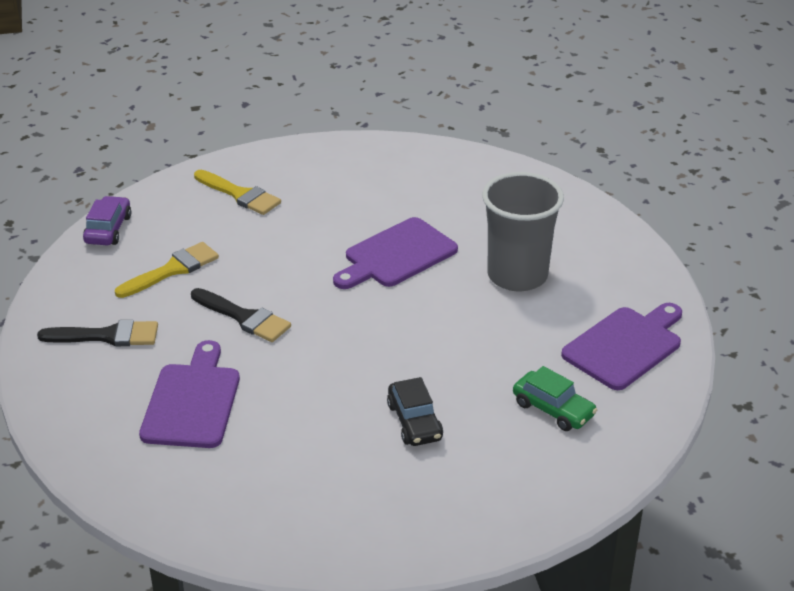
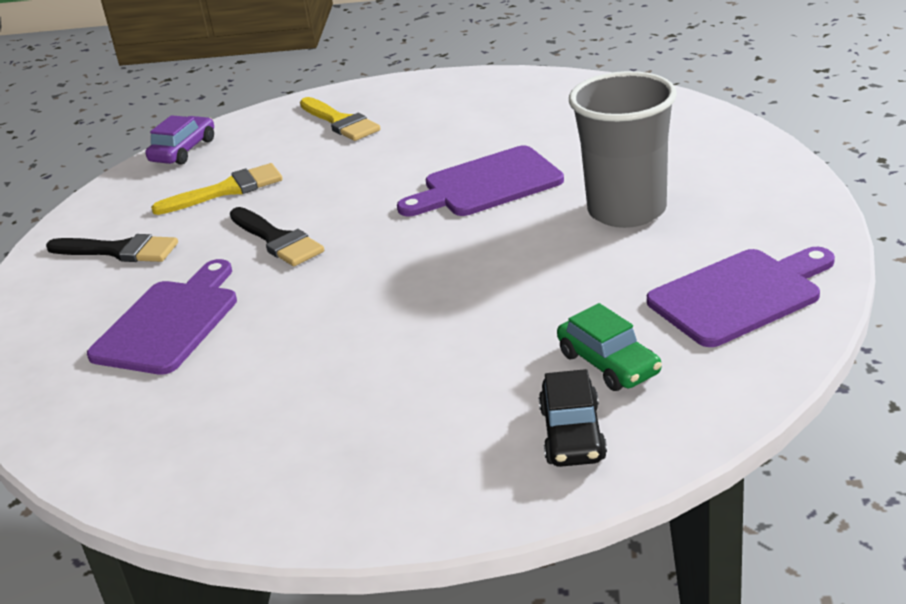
camera: 20 degrees right, 5 degrees down
black car [387,377,443,446] -> black car moved to [539,369,607,467]

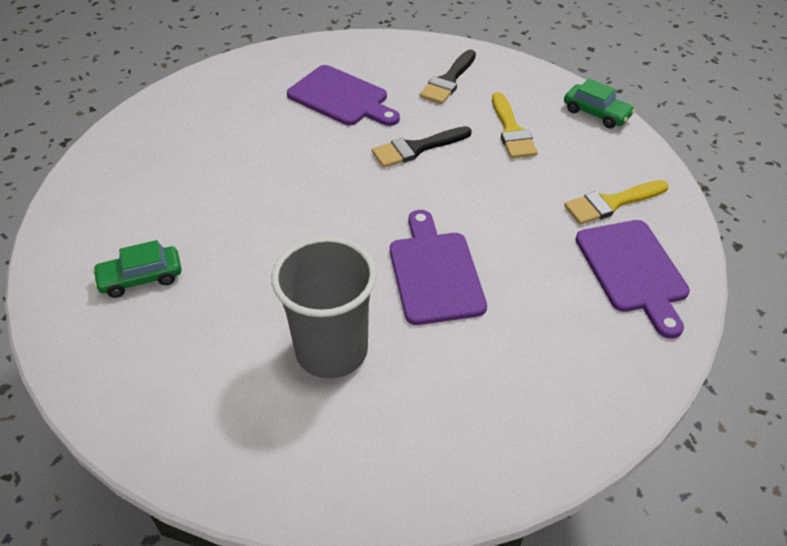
camera: 100 degrees right, 15 degrees up
purple car [145,115,214,165] -> green car [564,78,635,129]
black car [539,369,607,467] -> none
purple cutting board [647,247,835,347] -> purple cutting board moved to [575,220,690,339]

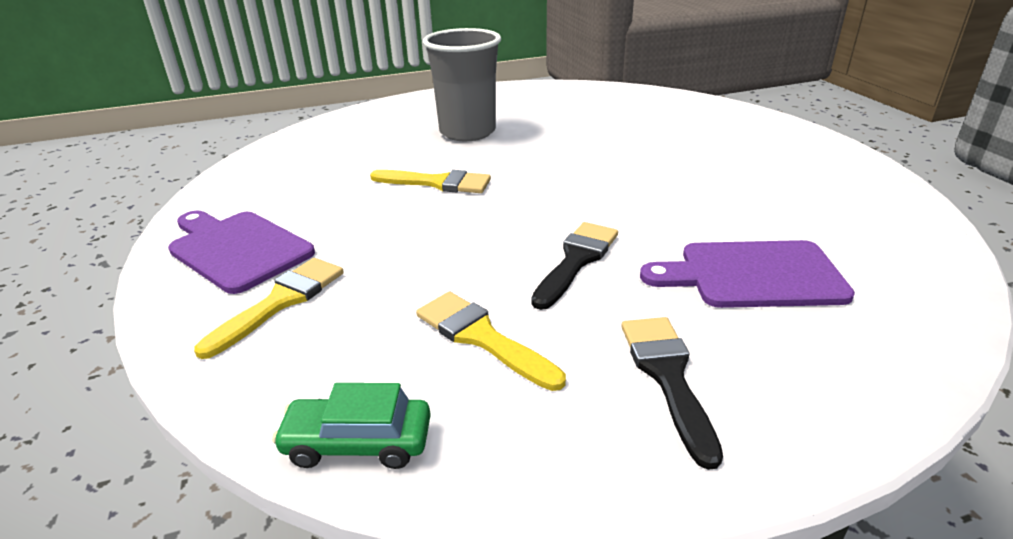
camera: 145 degrees right, 15 degrees down
green car [92,240,182,298] -> none
purple cutting board [390,210,487,325] -> yellow brush [370,170,491,193]

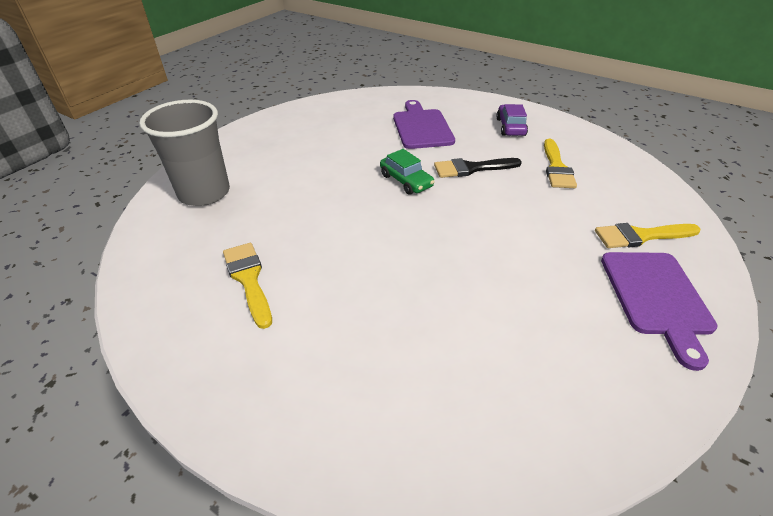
camera: 130 degrees left, 10 degrees up
green car [272,383,431,469] -> green car moved to [380,149,435,195]
yellow brush [370,170,491,193] -> yellow brush moved to [223,243,272,329]
grey cup [423,28,501,141] -> grey cup moved to [139,100,230,206]
black brush [621,317,723,470] -> purple car [496,104,528,136]
purple cutting board [640,240,855,308] -> purple cutting board turned 150 degrees counterclockwise [393,100,455,149]

